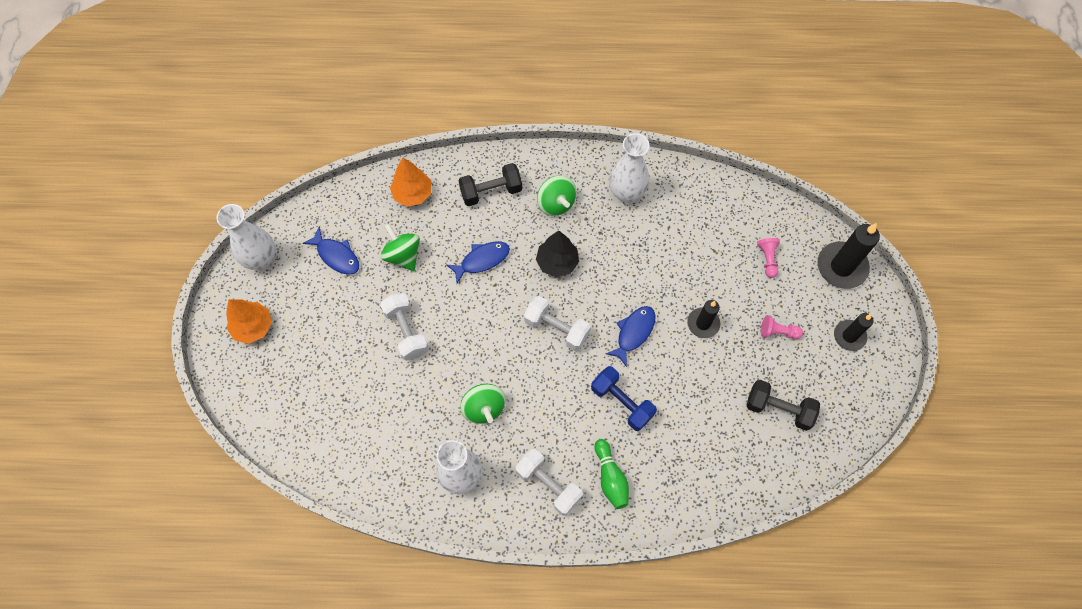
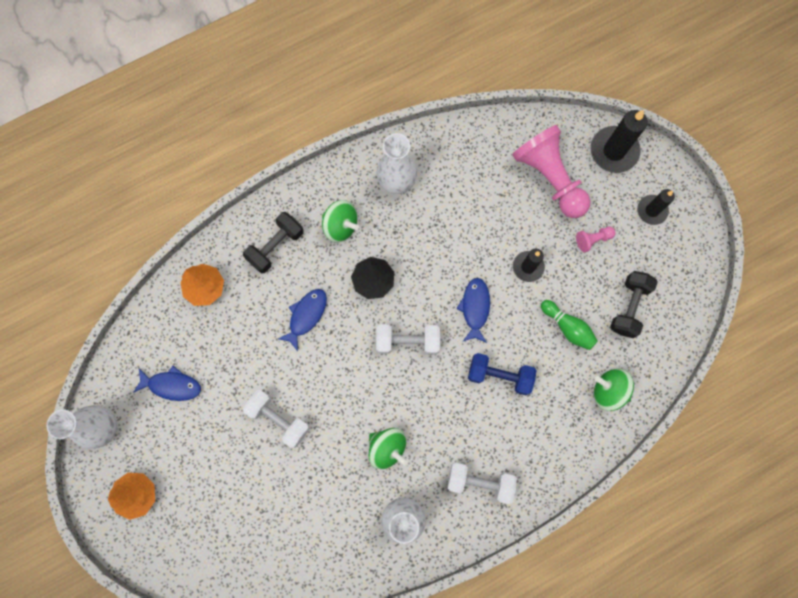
camera: 30 degrees left, 10 degrees up
green spinning top [381,224,420,271] -> green spinning top moved to [594,369,634,411]
green bowling pin [595,439,629,509] -> green bowling pin moved to [541,300,598,350]
black dumbbell [747,380,820,431] -> black dumbbell turned 60 degrees counterclockwise [610,271,658,338]
pink pawn [757,238,780,278] -> pink pawn [512,125,590,218], size x2.40

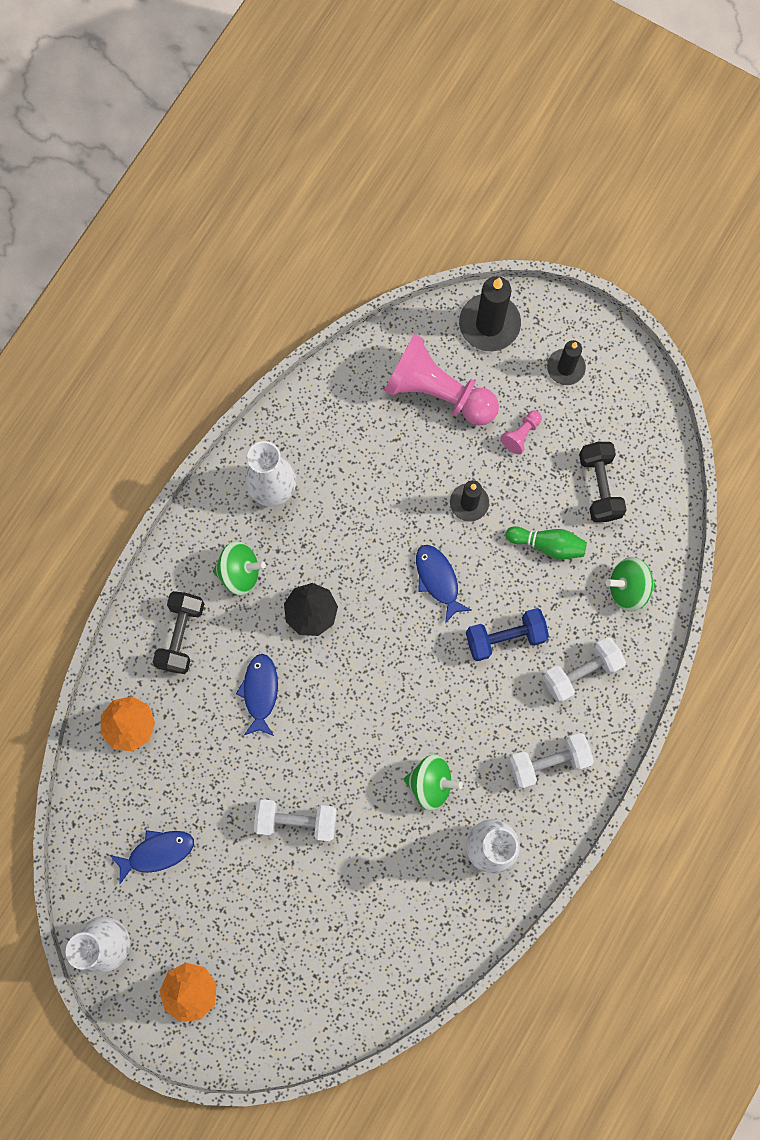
camera: 30 degrees left, 0 degrees up
white dumbbell [376,325,440,354] -> white dumbbell moved to [542,637,626,703]

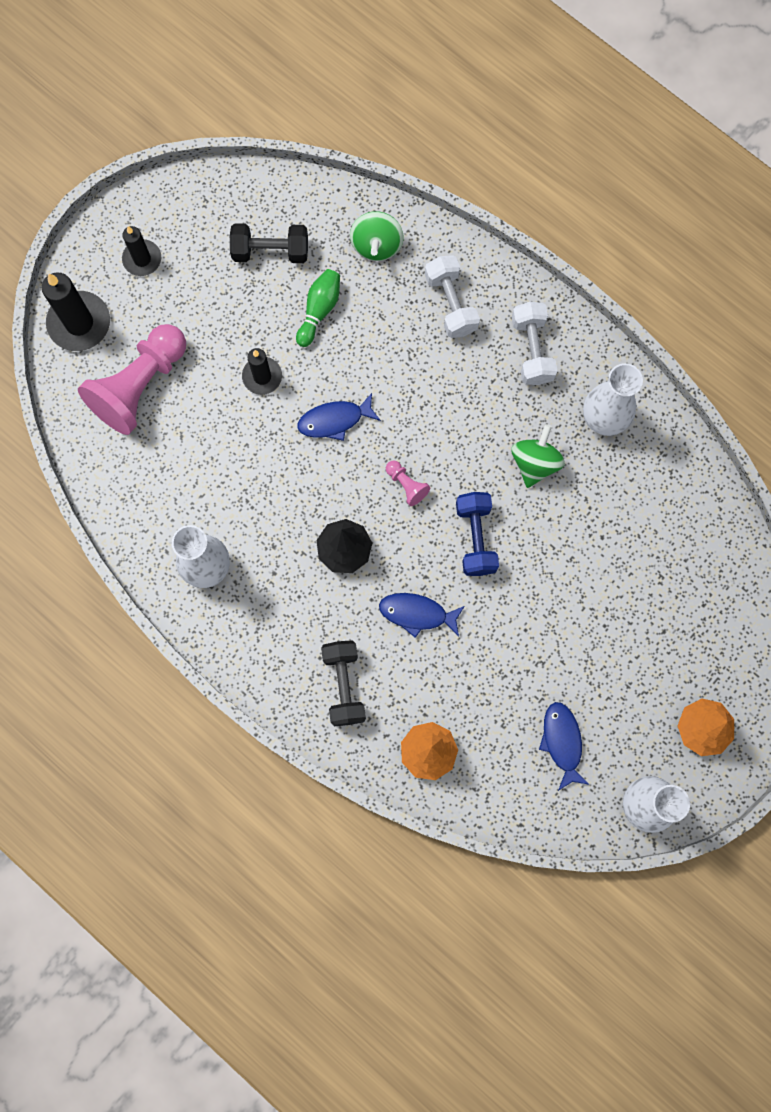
camera: 80 degrees left, 0 degrees up
black dumbbell [153,591,204,674] -> black dumbbell turned 60 degrees clockwise [321,640,366,726]
green spinning top [213,541,266,595] -> none
white dumbbell [254,799,337,841] -> none
blue dumbbell [466,608,549,661] -> blue dumbbell moved to [456,492,499,576]
pink pawn [501,410,542,454] -> pink pawn moved to [386,460,430,506]

